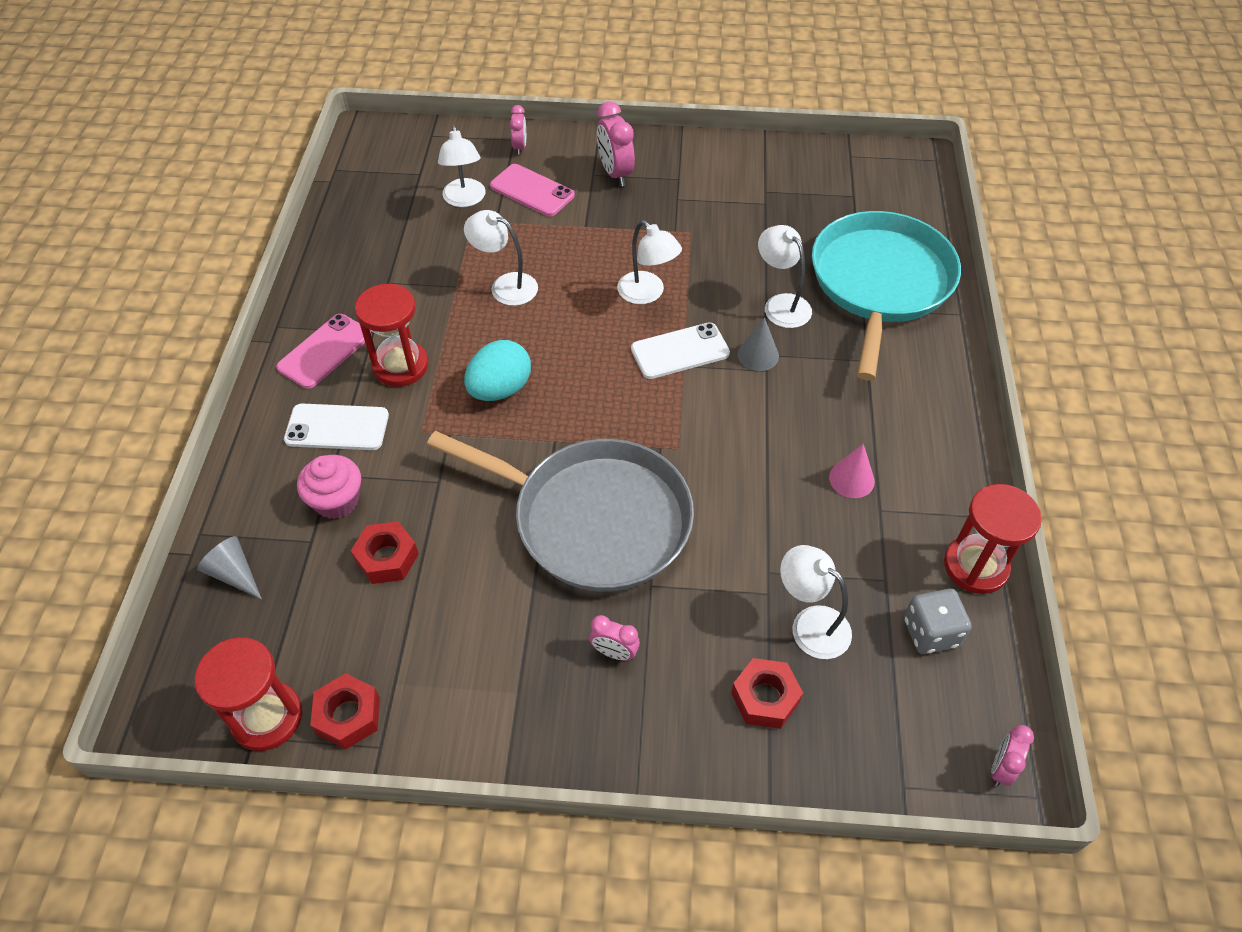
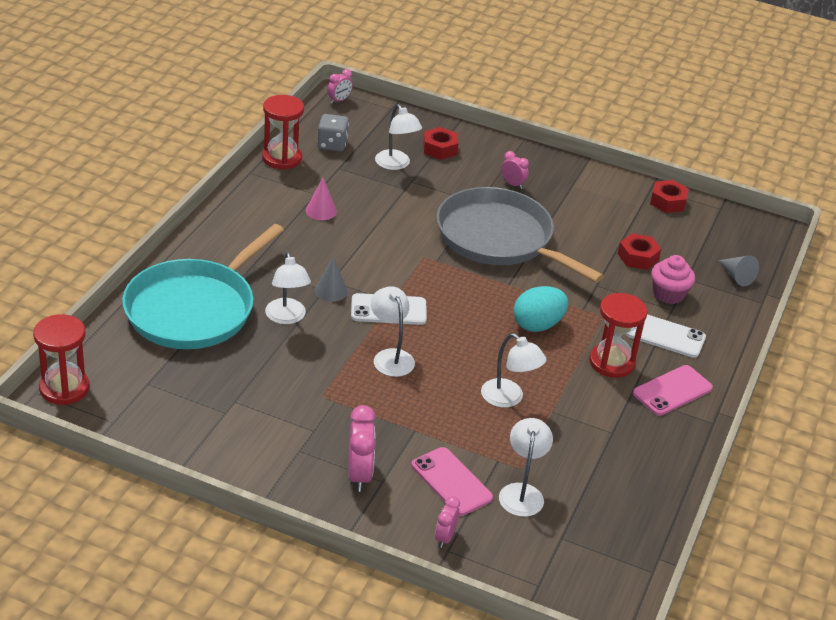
camera: 165 degrees left, 15 degrees down
red hourglass [195,637,302,751] -> red hourglass moved to [33,314,90,405]

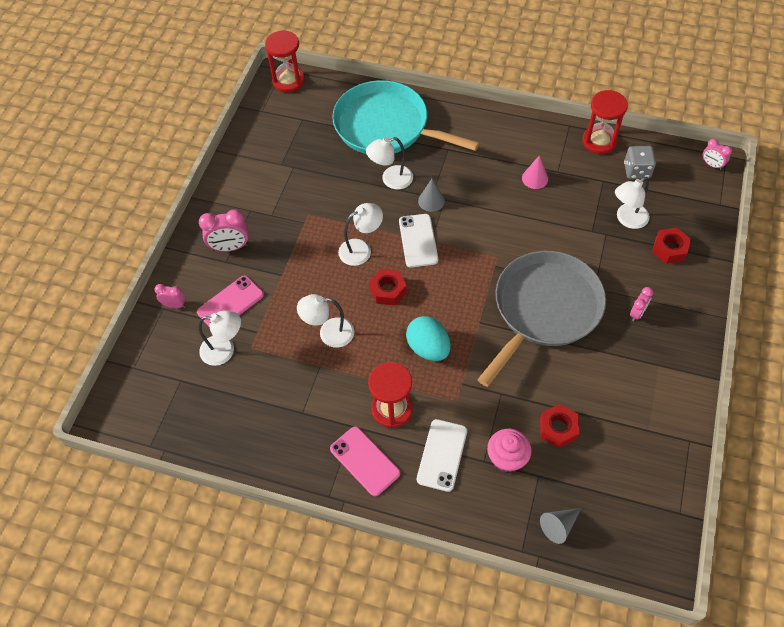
camera: 90 degrees right, 20 degrees up
white lamp [481,333,547,408] -> white lamp turned 45 degrees clockwise [297,294,354,348]
red nut [650,180,689,213] -> red nut moved to [369,269,407,306]

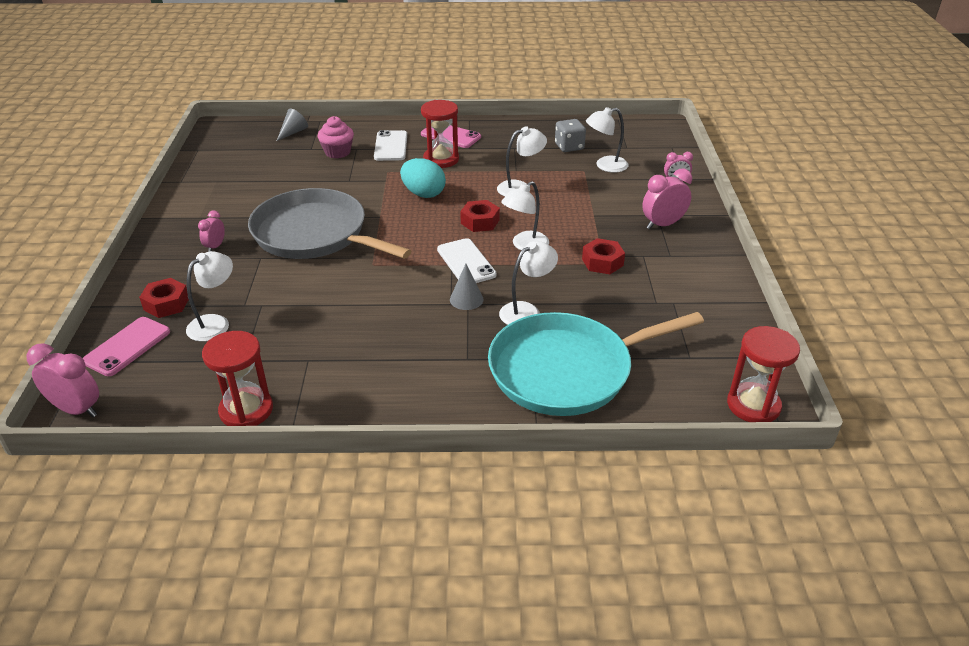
camera: 160 degrees right, 20 degrees down
pink phone [197,276,264,326] -> pink phone moved to [82,317,170,376]
turquoise pan [332,80,479,154] -> turquoise pan turned 150 degrees clockwise [488,312,704,416]
grey pan [477,251,606,387] -> grey pan turned 105 degrees clockwise [248,188,411,259]
pink cone [522,156,548,189] -> none
red nut [540,404,579,448] -> red nut moved to [582,238,625,274]
grey dice [624,146,656,179] -> grey dice moved to [555,119,586,152]
pink clock [703,139,732,170] -> pink clock [26,343,99,417], size x1.67

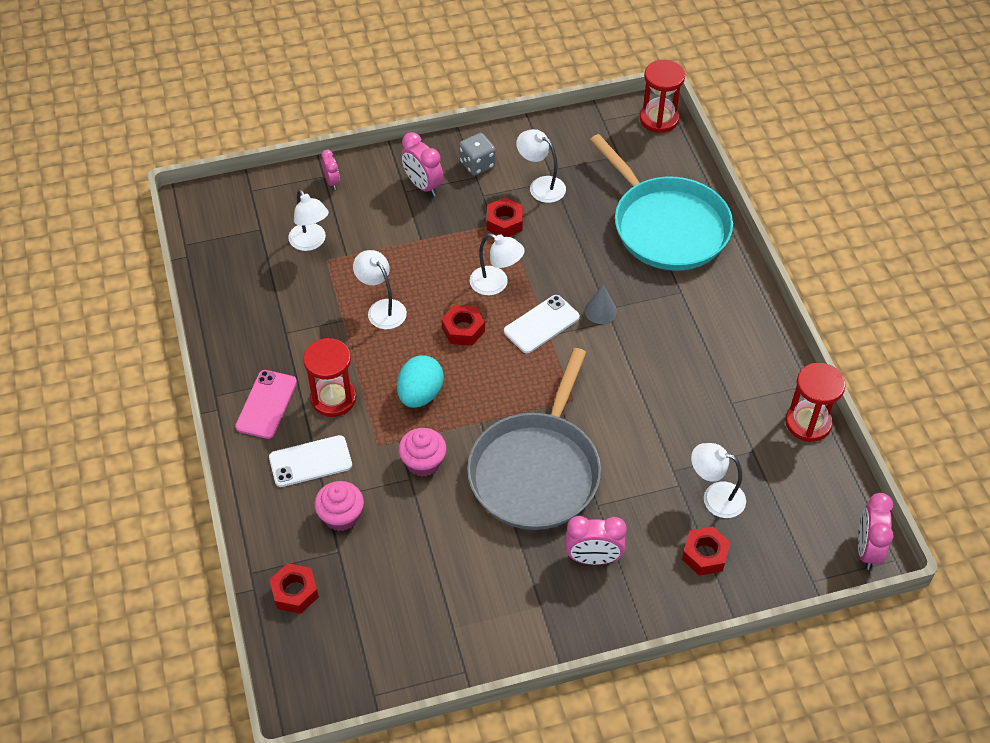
camera: 105 degrees left, 15 degrees up
pink phone [82,317,170,376] -> none
pink clock [198,210,225,252] -> pink clock [565,516,627,565], size x1.67
grey cone [277,108,308,141] -> red nut [269,563,319,614]
white lamp [499,241,558,325] -> white lamp moved to [516,129,566,203]
grey dice [555,119,586,152] -> grey dice moved to [459,133,496,176]
none -> pink cupcake [399,428,446,477]

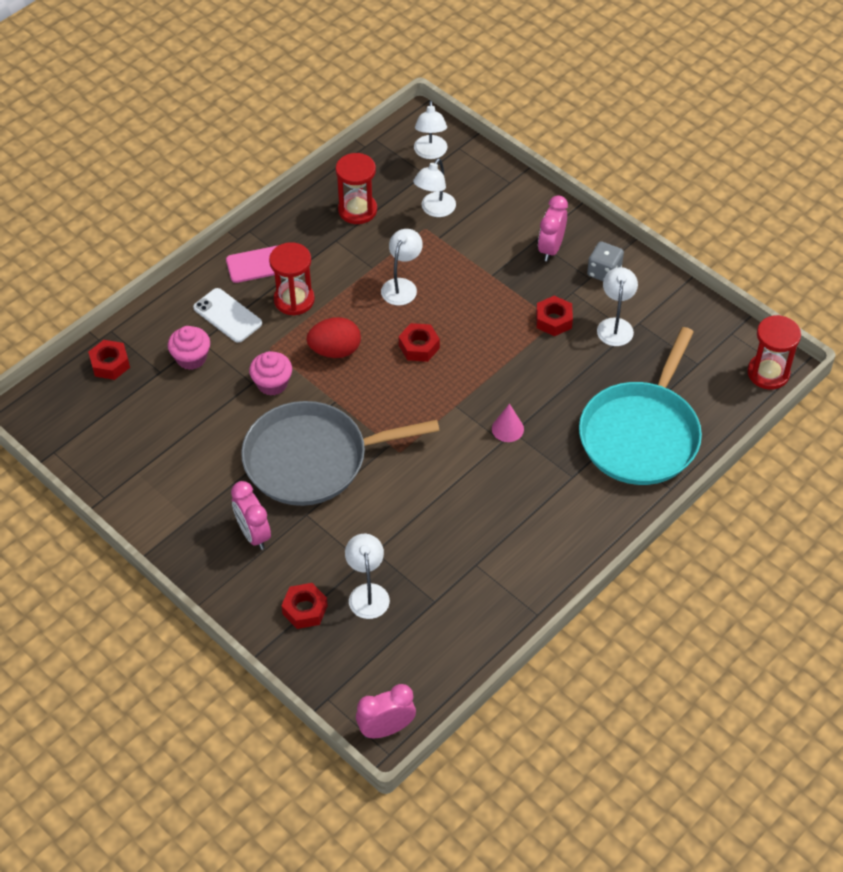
camera: 60 degrees right, 0 degrees up
pink clock [321,150,340,190] -> none
turquoise egg [397,355,444,408] -> red egg [306,317,361,358]
white lamp [470,233,525,295] -> white lamp moved to [414,100,448,159]
white phone [504,295,580,353] -> none
grey cone [584,284,617,324] -> pink cone [492,404,524,442]
red hourglass [785,363,846,442] -> red hourglass moved to [336,153,377,224]

